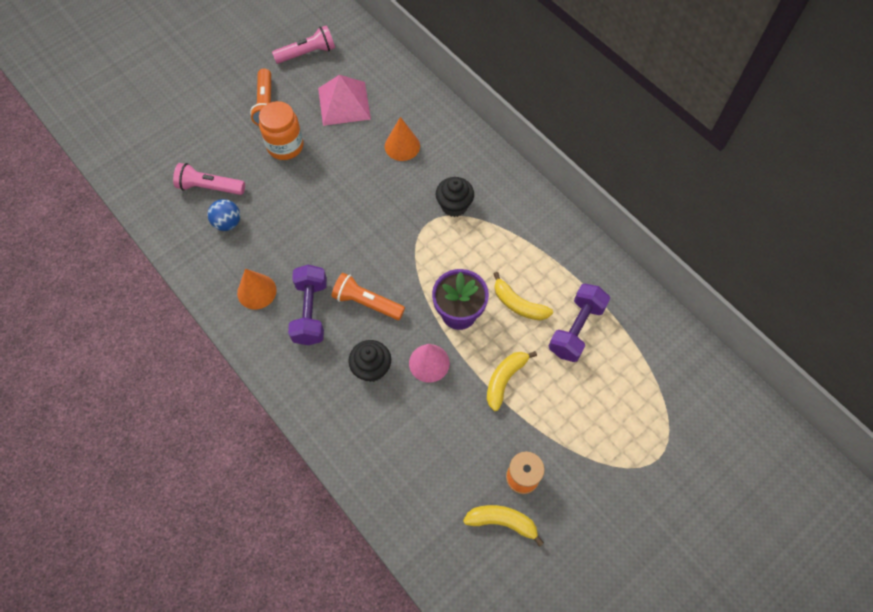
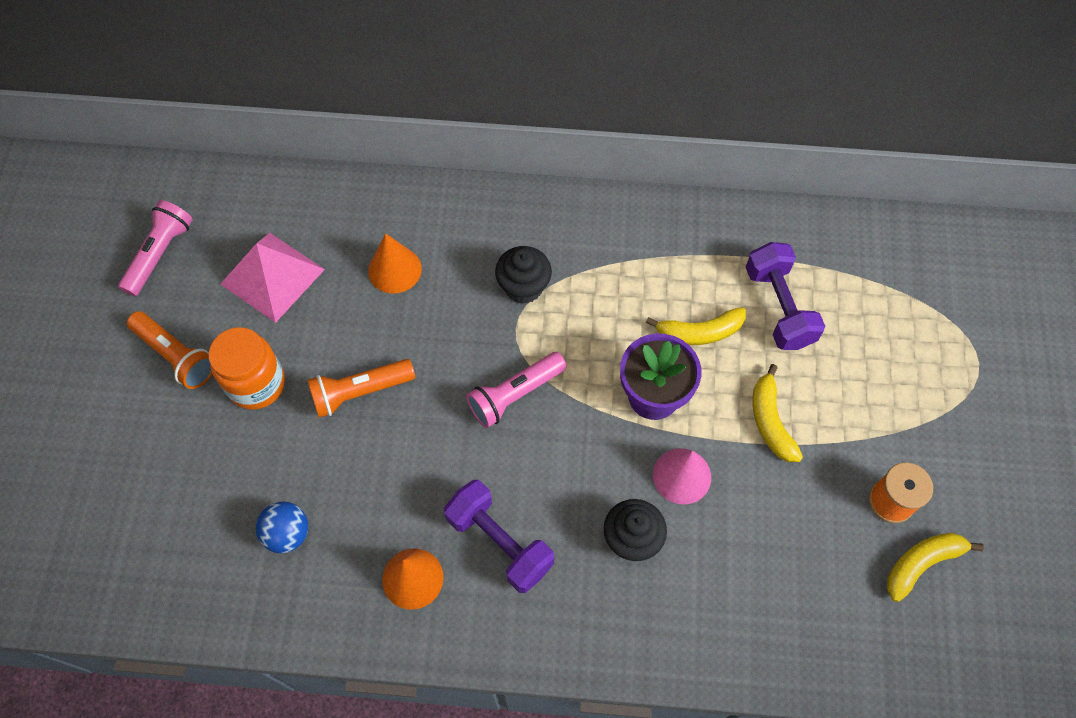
camera: 45 degrees left, 0 degrees up
pink flashlight [173,163,245,195] -> pink flashlight moved to [466,352,567,428]
orange flashlight [332,273,405,320] -> orange flashlight moved to [307,359,415,418]

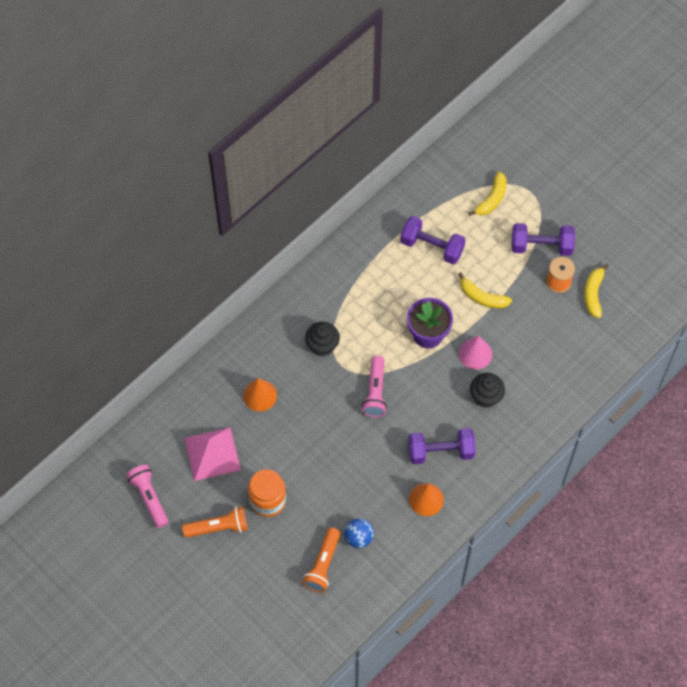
camera: 50 degrees left, 0 degrees up
orange flashlight [307,359,415,418] -> orange flashlight moved to [302,528,340,592]
yellow banana [646,307,746,345] -> yellow banana moved to [468,172,507,216]
none -> purple dumbbell [512,223,575,256]

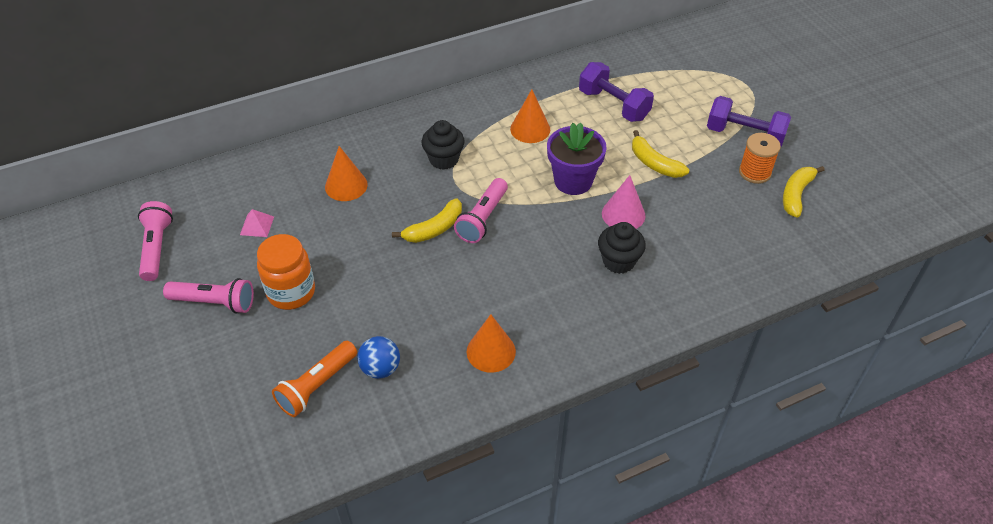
camera: 20 degrees right, 15 degrees down
orange flashlight [182,507,248,538] -> pink flashlight [163,278,254,314]
pink pyramid [184,427,241,481] -> pink pyramid [240,209,274,237], size x0.46
purple dumbbell [408,428,476,464] -> none
yellow banana [468,172,507,216] -> yellow banana moved to [392,198,462,243]
none -> orange cone [510,89,550,143]

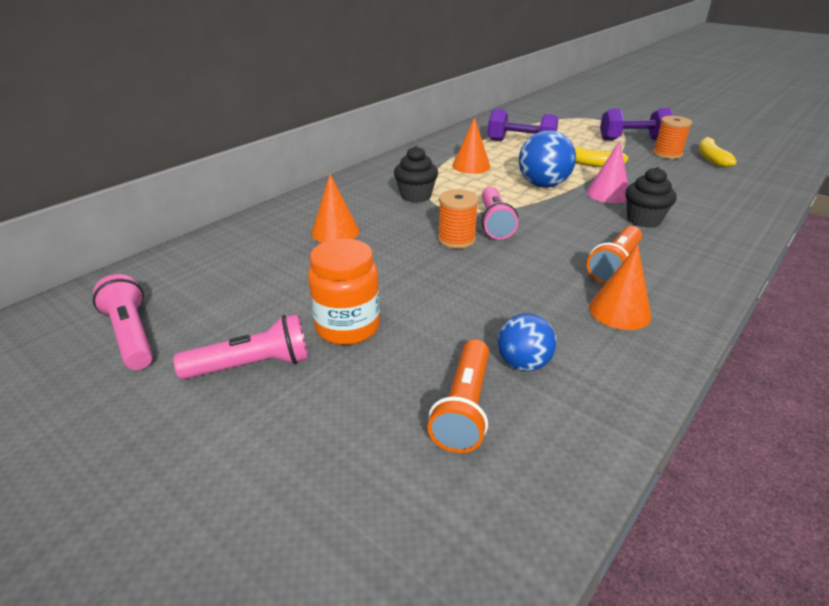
camera: 25 degrees left, 15 degrees down
pink pyramid [240,209,274,237] -> none
yellow banana [392,198,462,243] -> orange spool [438,189,479,249]
purple flower pot [547,122,607,195] -> blue ball [519,130,576,188]
none -> orange flashlight [587,226,642,284]

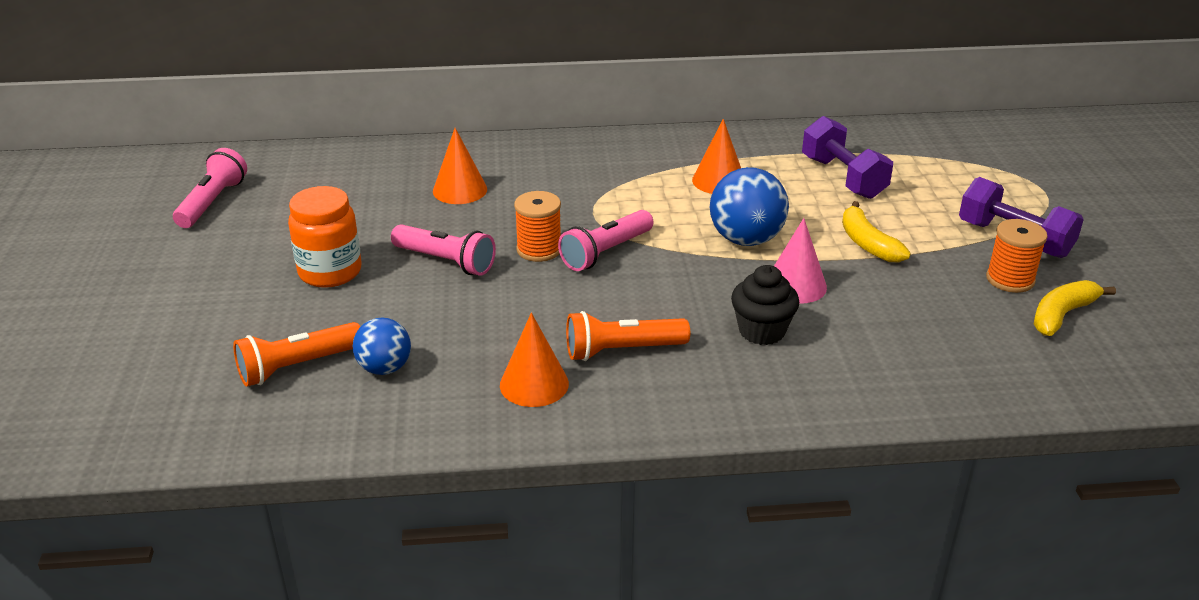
camera: 45 degrees right, 0 degrees up
pink flashlight [173,314,308,380] -> pink flashlight moved to [391,224,496,276]
black cupcake [394,146,438,203] -> none

